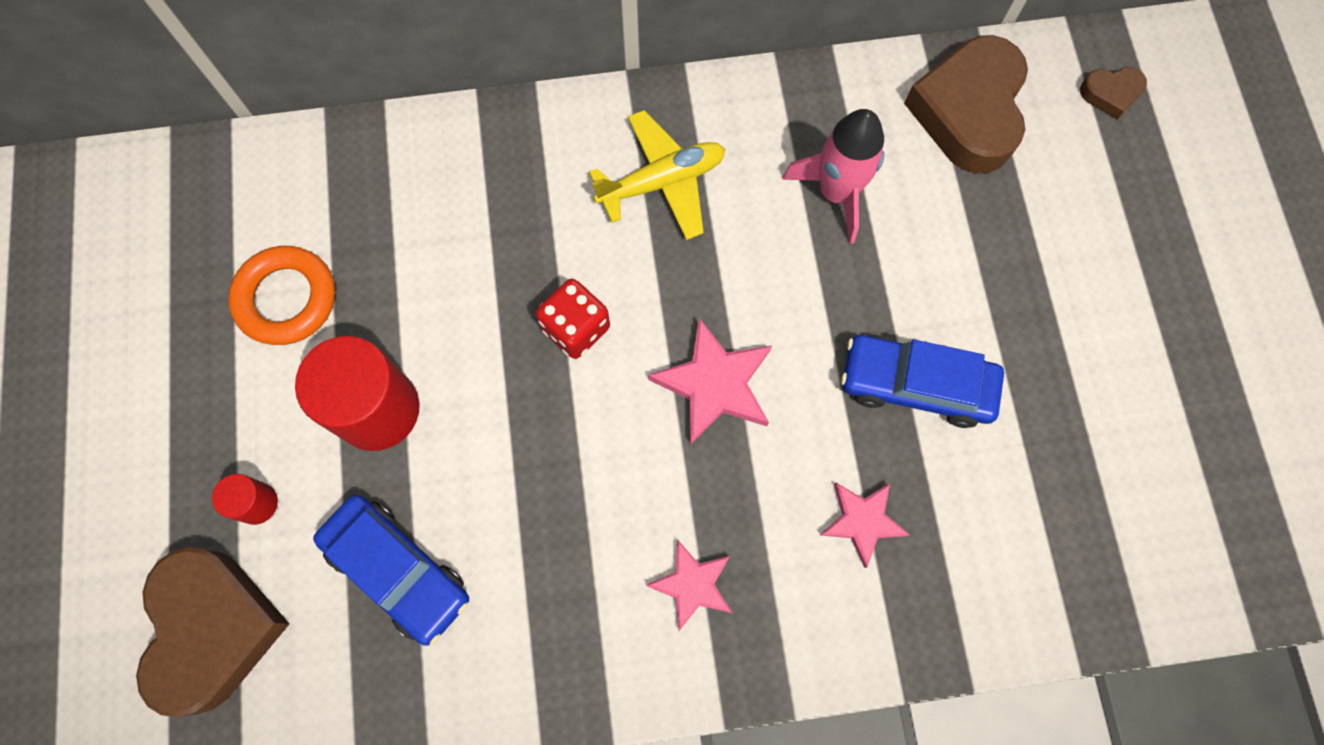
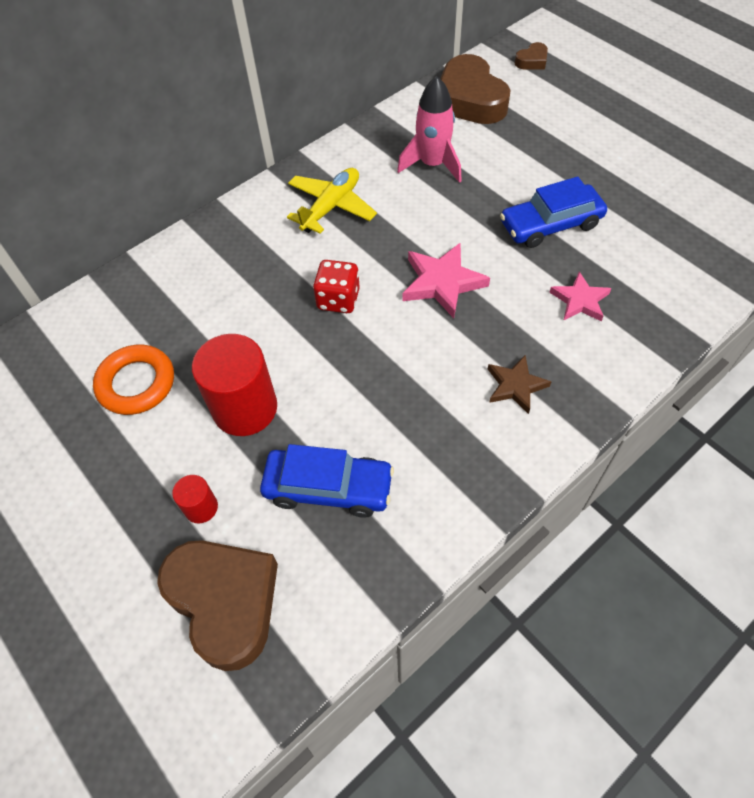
camera: 30 degrees left, 15 degrees down
pink star [646,539,732,631] -> brown star [488,355,551,414]

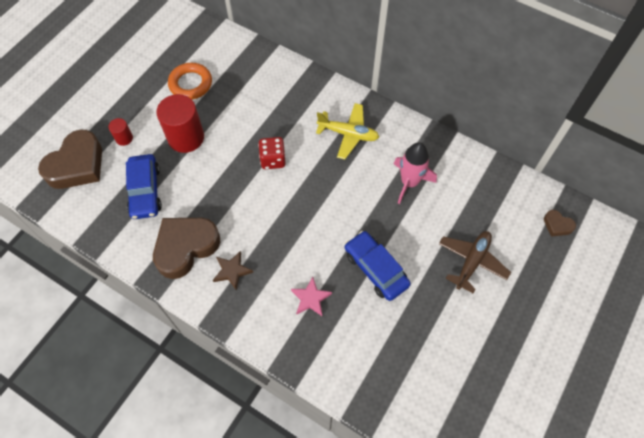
camera: 70 degrees right, 5 degrees up
pink star [403,243,490,318] -> none
brown heart [440,54,511,124] -> brown heart moved to [153,218,220,279]
none -> brown plane [439,231,511,294]

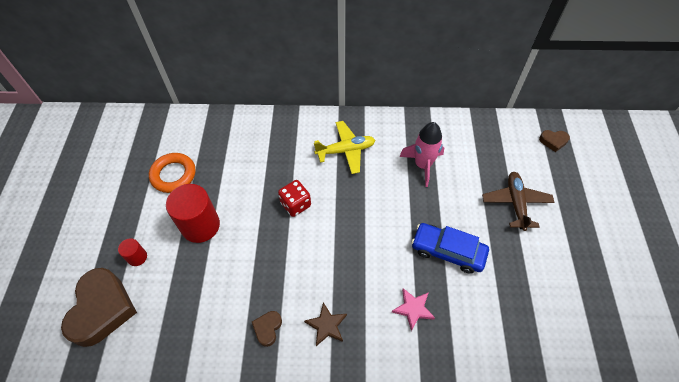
camera: 30 degrees left, 5 degrees down
blue car [126,154,162,219] -> none
brown heart [153,218,220,279] -> brown heart [252,311,282,347], size x0.45

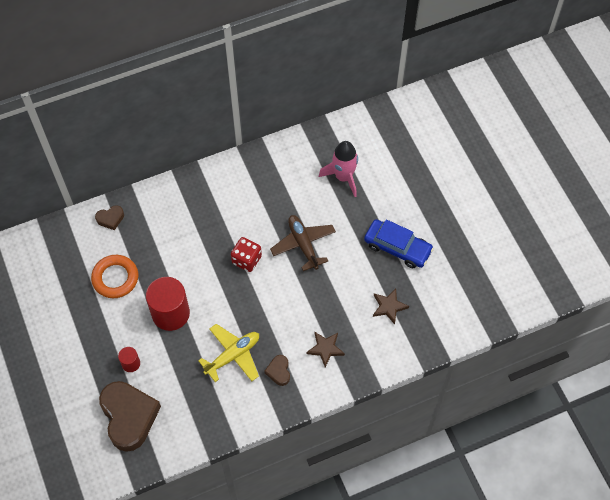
camera: 25 degrees left, 5 degrees up
yellow plane [314,121,375,174] -> yellow plane moved to [198,324,259,382]
pink star [392,288,435,331] -> brown star [373,289,409,325]
blue car [411,223,489,274] -> blue car turned 150 degrees counterclockwise [364,219,434,268]
brown plane [482,172,554,231] -> brown plane moved to [270,215,336,271]
brown heart [539,130,570,152] -> brown heart moved to [95,205,124,230]

